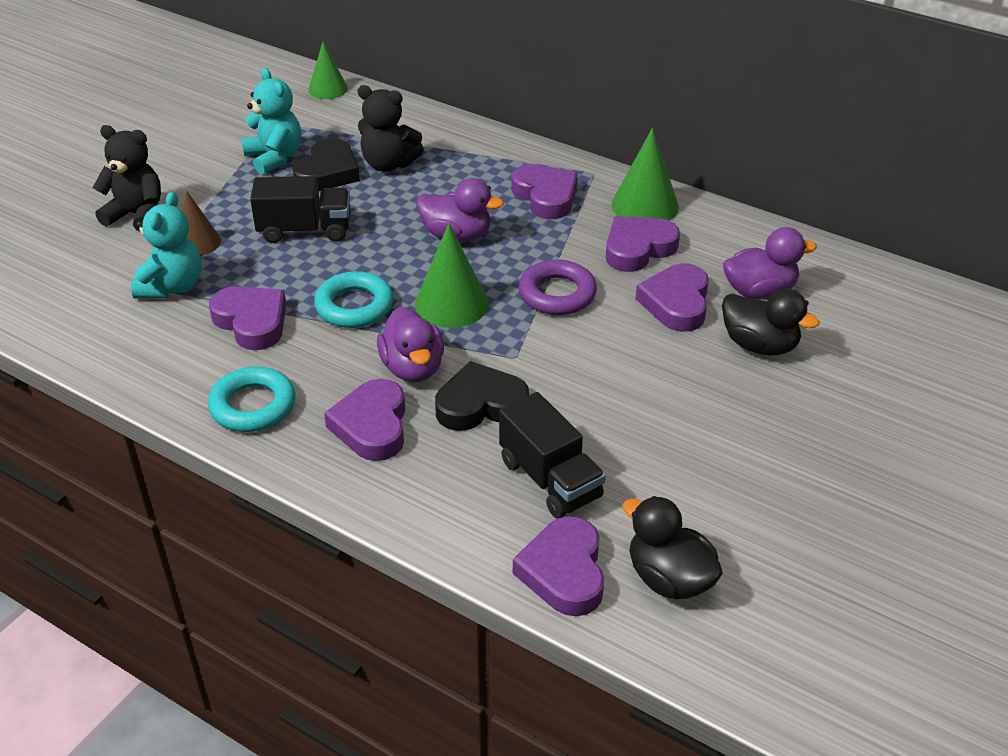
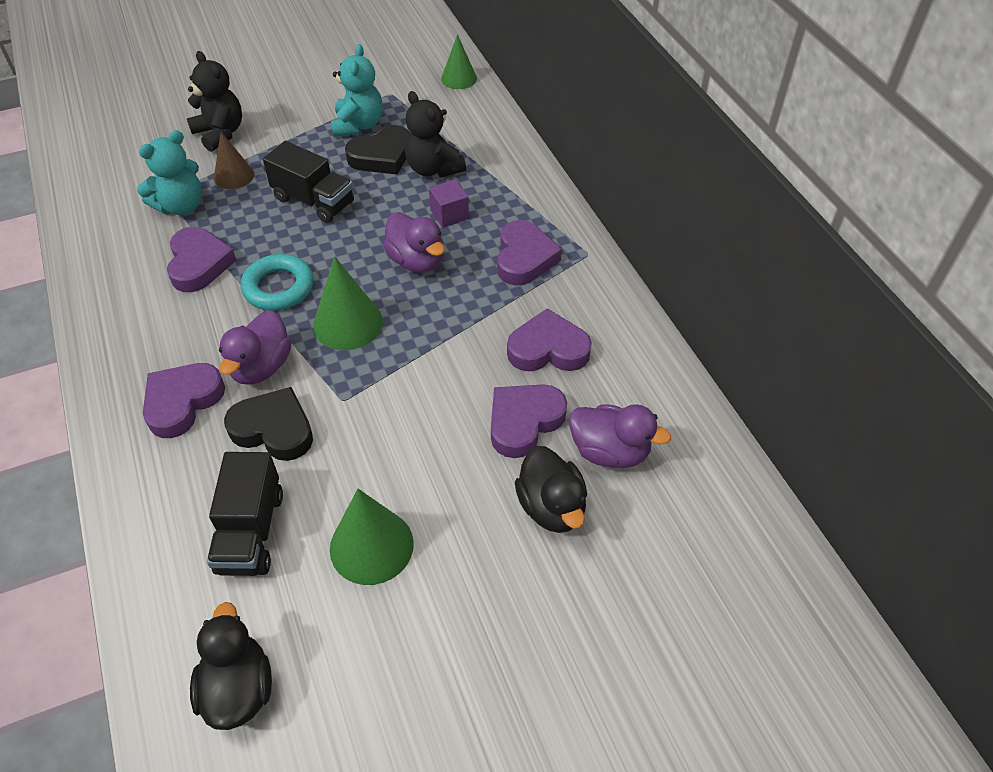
camera: 35 degrees right, 10 degrees up
turquoise ring [208,366,296,432] -> none
purple heart [513,516,604,616] -> none
purple ring [519,260,597,315] -> none
green cone [612,128,679,221] -> green cone moved to [330,489,414,585]
none -> purple cube [429,179,469,228]

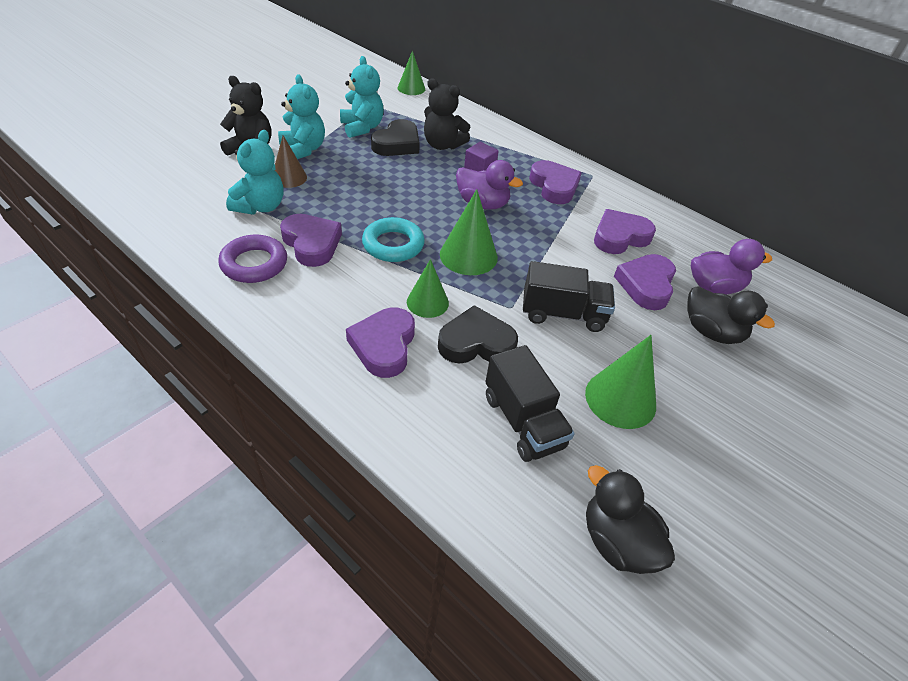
camera: 30 degrees left, 5 degrees down
purple duck [219,310,291,385] -> green cone [407,259,449,318]
black truck [263,141,354,223] -> black truck moved to [523,261,615,332]
none -> purple ring [218,235,287,283]
none -> turquoise teddy bear [278,74,325,159]

